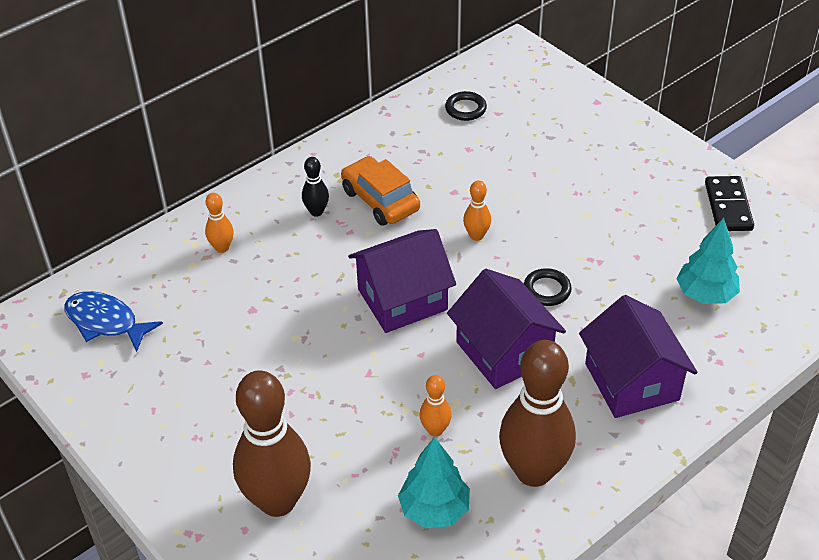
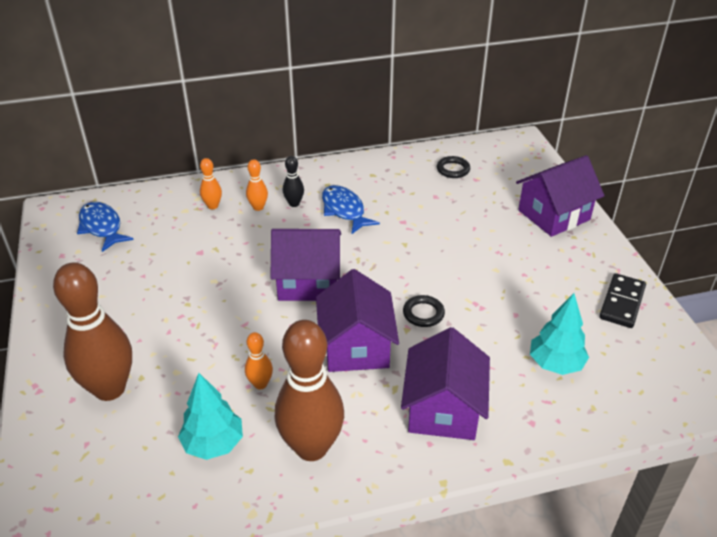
camera: 25 degrees right, 5 degrees down
orange car [341,156,420,226] -> blue fish [322,185,380,234]
orange bowling pin [463,180,491,241] -> orange bowling pin moved to [246,159,268,211]
none -> purple house [516,155,604,237]

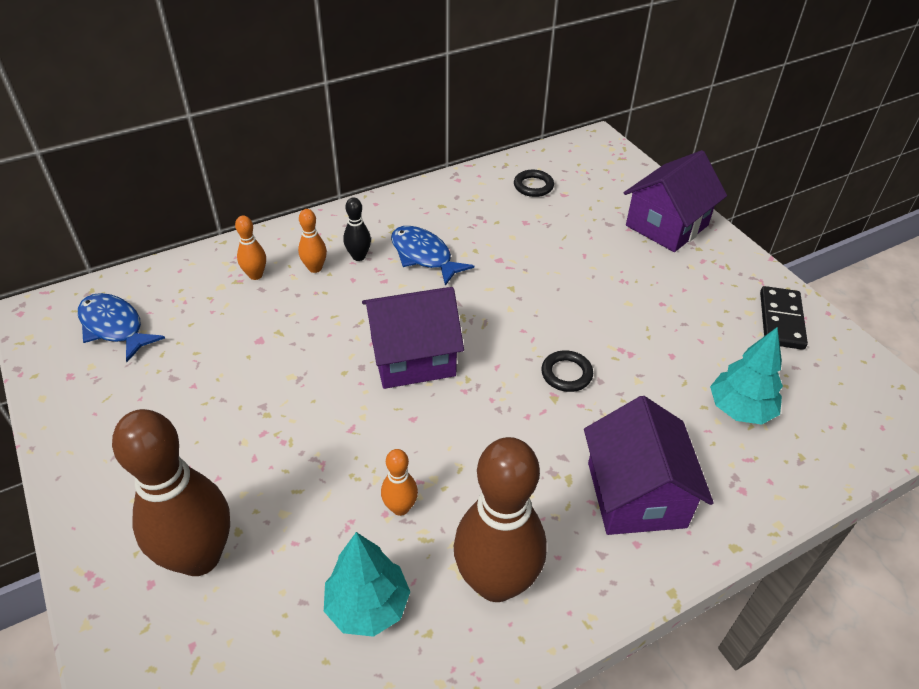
camera: 15 degrees left, 5 degrees up
purple house [316,269,399,372] -> none

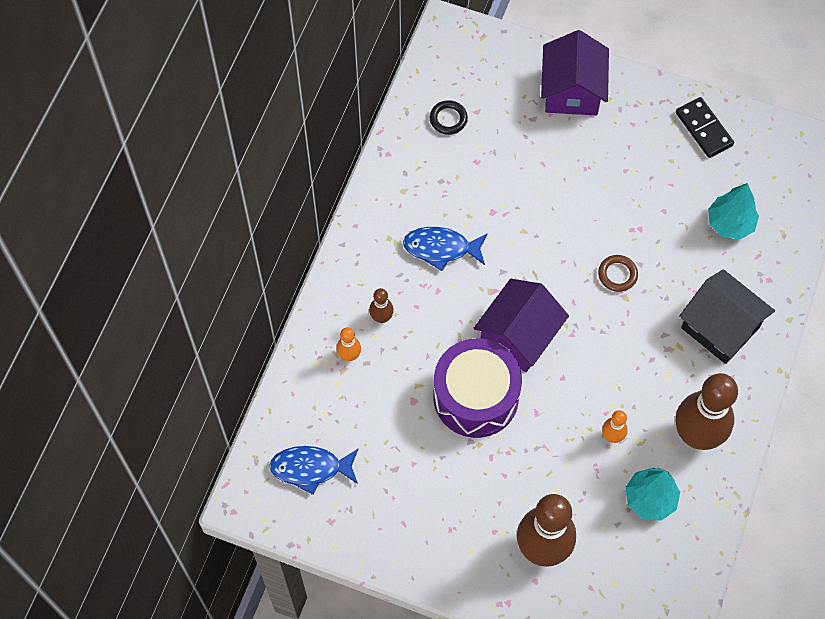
camera: 40 degrees left, 20 degrees up
orange bowling pin [298,209,327,273] -> brown bowling pin [369,288,394,323]
black bowling pin [343,197,371,261] -> none
black ring [541,350,593,392] -> brown ring [598,255,638,292]
purple house [584,396,714,535] -> black house [679,269,775,364]
none -> purple drum [433,338,522,438]

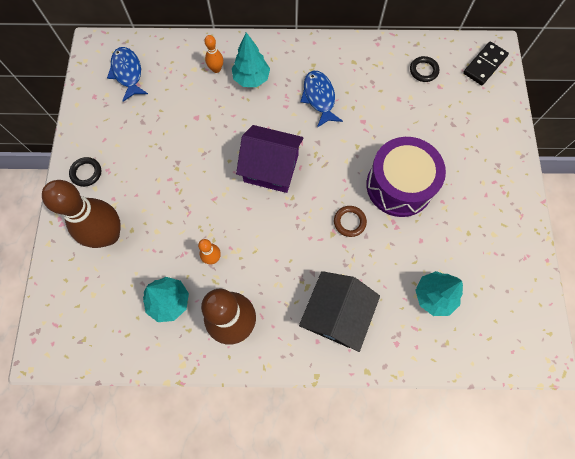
camera: 70 degrees right, 5 degrees up
brown bowling pin [369,288,394,323] -> turquoise tree [232,32,270,87]
purple drum [433,338,522,438] -> purple drum moved to [366,137,446,217]
purple house [541,30,609,116] -> none
black domino [676,97,734,158] -> black domino moved to [463,41,509,85]
none -> black ring [69,157,101,187]

